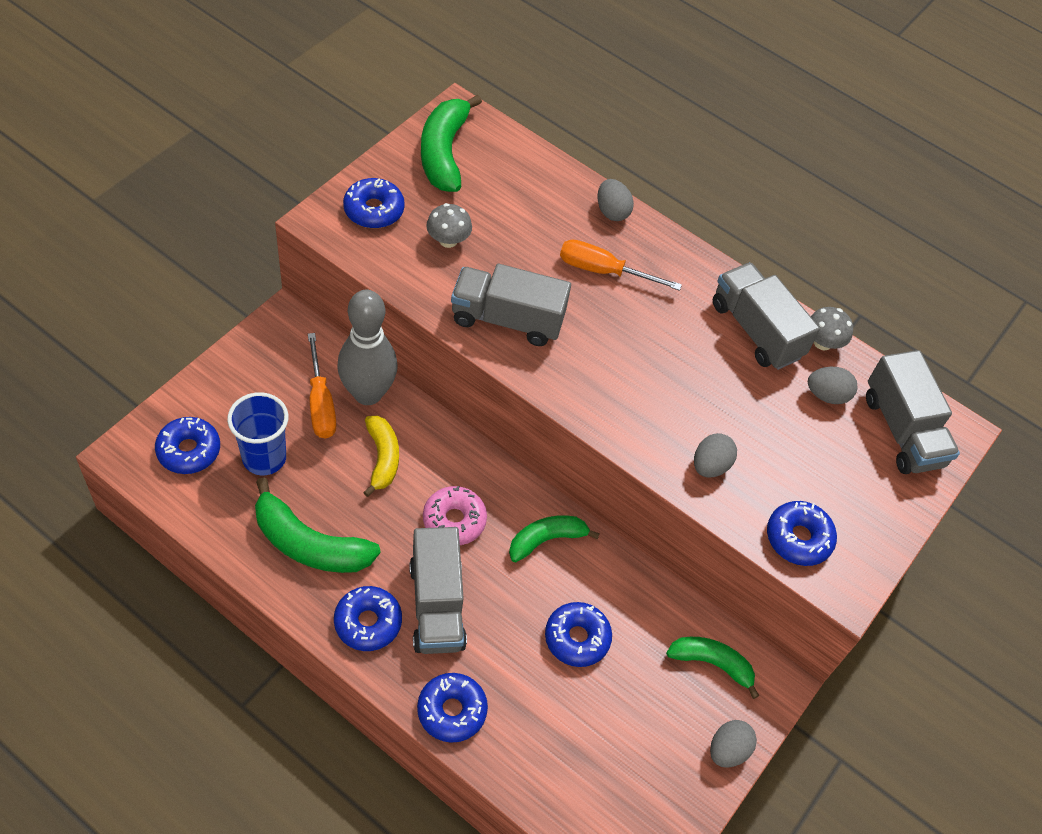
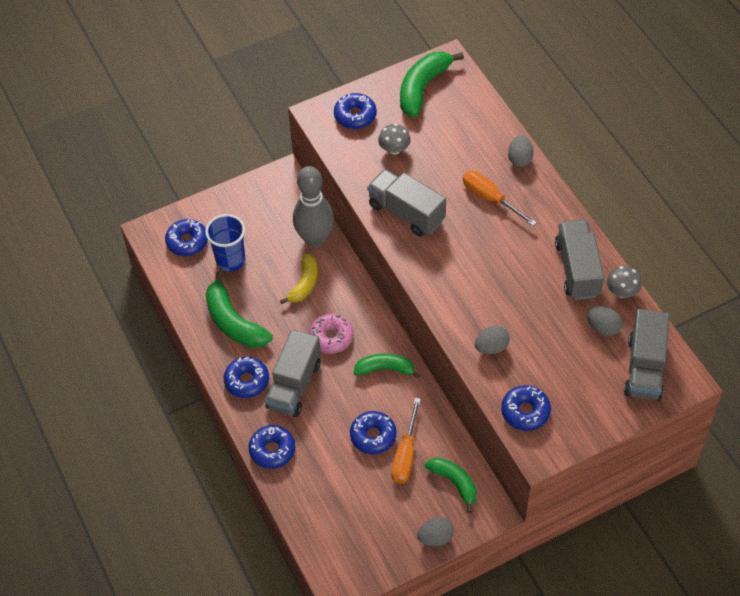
camera: 35 degrees right, 0 degrees up
orange screwdriver [308,333,336,438] -> orange screwdriver moved to [391,398,421,484]

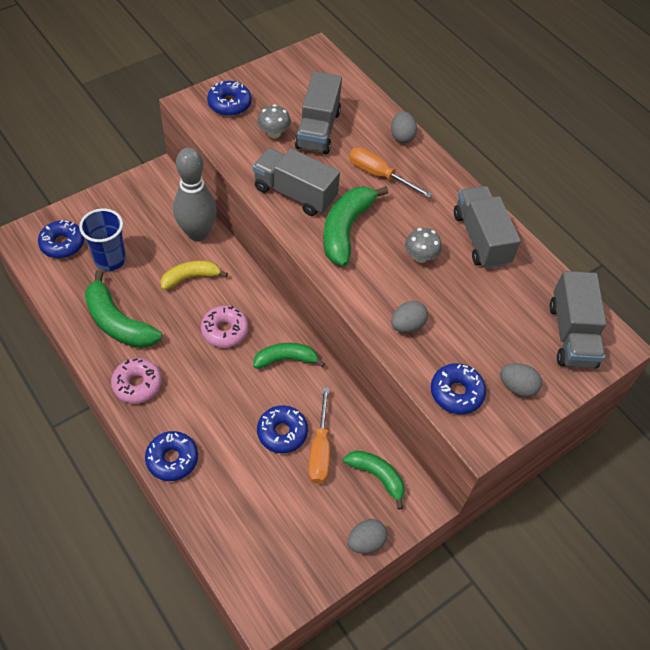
camera: 15 degrees left, 0 degrees up
blue donut [224,357,269,398] -> pink donut [111,358,162,404]
grey truck [265,329,321,417] -> grey truck moved to [295,71,342,154]
yellow banana [280,253,318,304] -> yellow banana turned 120 degrees counterclockwise [161,260,228,290]
green banana [400,51,464,117] -> green banana moved to [323,186,389,266]
grey egg [587,306,622,336] -> grey egg moved to [500,363,542,397]
grey mushroom [607,266,642,298] -> grey mushroom moved to [405,228,442,263]

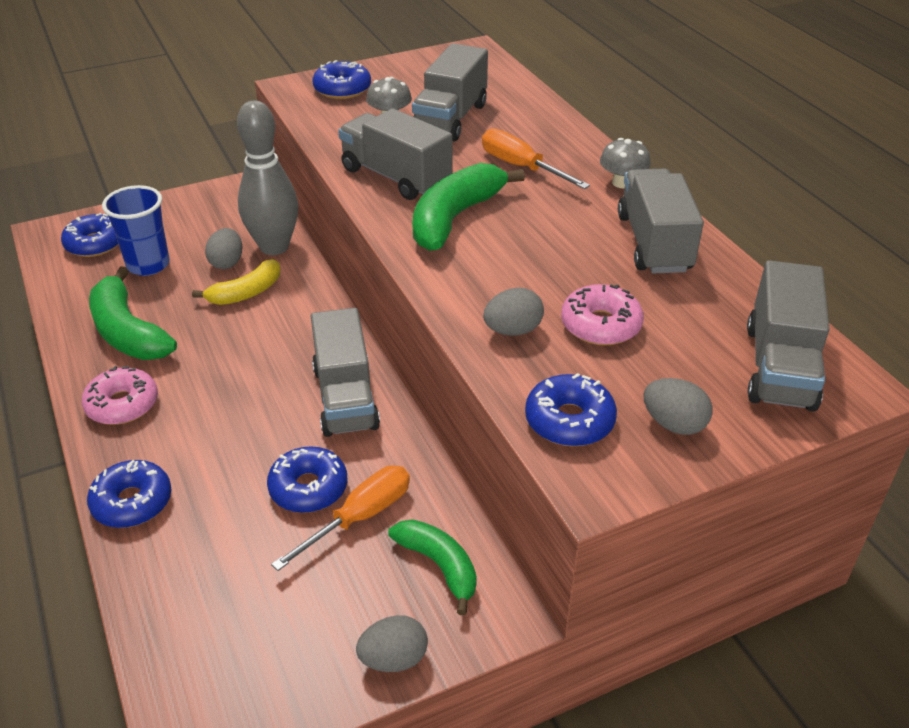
camera: 15 degrees right, 15 degrees down
yellow banana [161,260,228,290] -> yellow banana turned 150 degrees clockwise [192,259,281,305]
pink donut [201,306,248,348] -> pink donut moved to [561,284,644,345]
green banana [253,343,325,369] -> grey truck [311,308,380,437]
orange screwdriver [308,387,330,484] -> orange screwdriver turned 150 degrees counterclockwise [271,465,410,571]
grey egg [391,111,417,143] -> grey egg moved to [205,228,243,269]
grey mushroom [405,228,442,263] -> grey mushroom moved to [600,138,651,188]

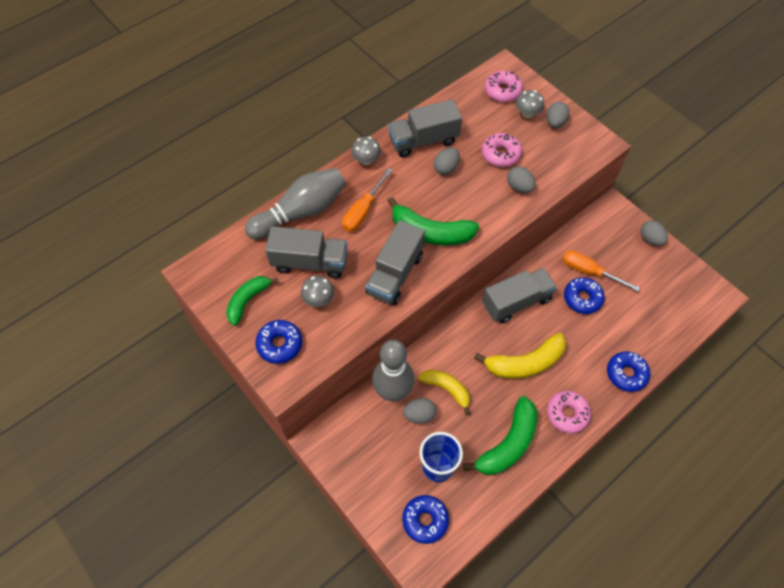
camera: 105 degrees left, 20 degrees up
green banana [388,519,477,615] -> green banana moved to [226,276,279,326]
blue donut [525,373,617,446] -> none
grey truck [747,260,830,412] -> pink donut [485,71,523,102]
none -> grey bowling pin [245,168,346,239]
none -> grey egg [434,148,460,175]
none -> yellow banana [474,333,566,379]
none -> grey mushroom [516,90,544,118]

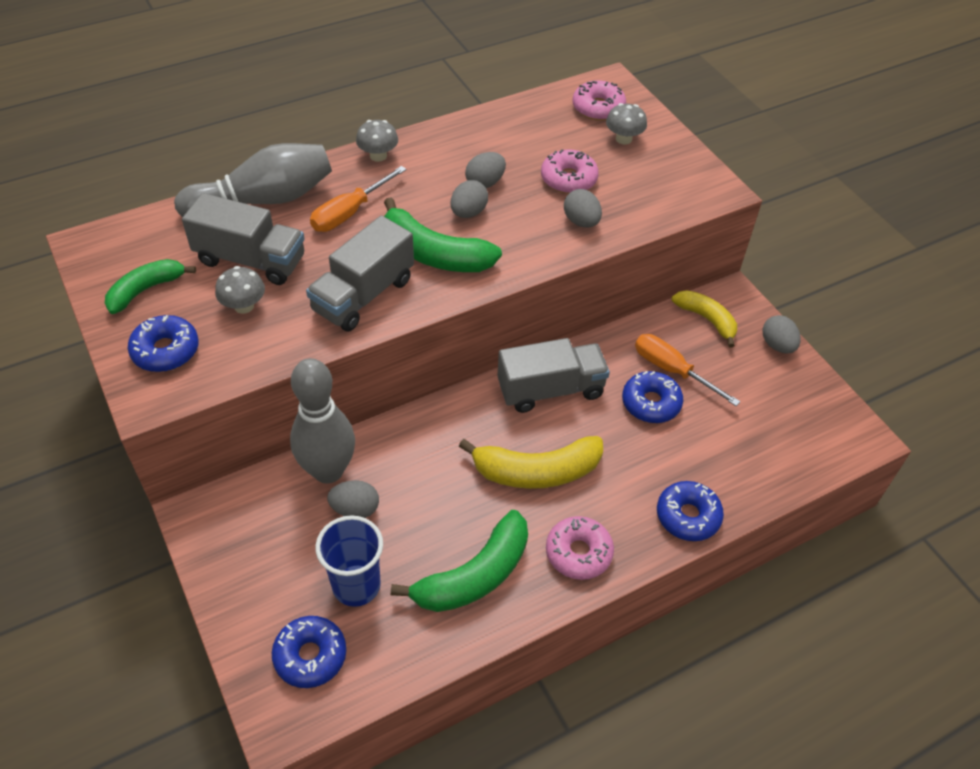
camera: 10 degrees right, 10 degrees down
grey truck [388,99,462,158] -> none
yellow banana [418,370,470,415] -> yellow banana moved to [672,290,737,348]
grey egg [547,102,570,128] -> grey egg moved to [451,180,488,218]

